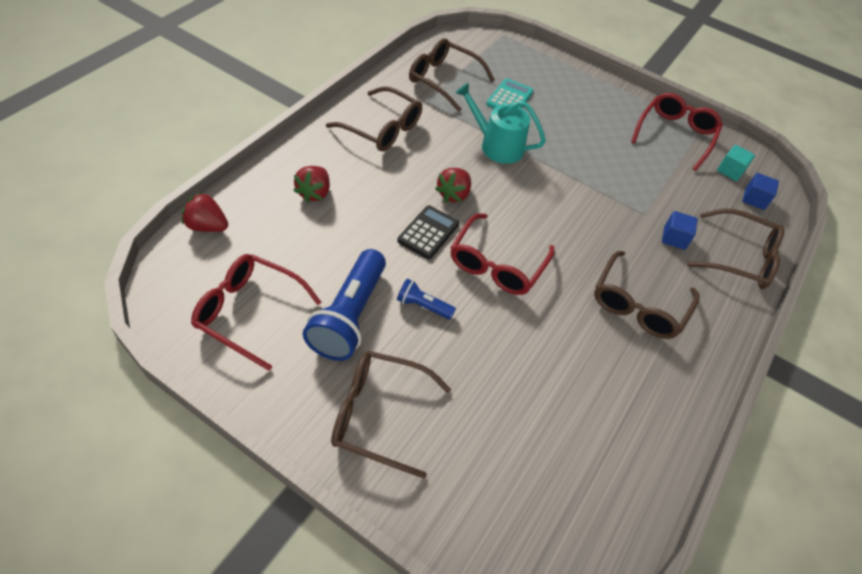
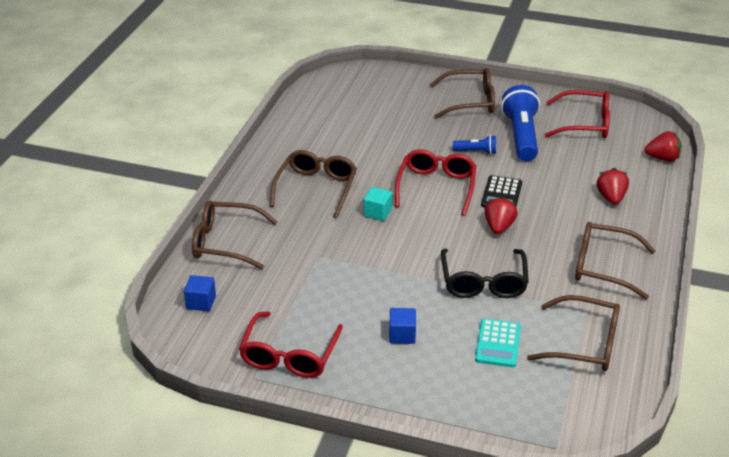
camera: 170 degrees right, 15 degrees down
turquoise watering can [455,82,546,164] -> black glasses [441,249,529,298]
blue cube [662,211,698,250] -> blue cube moved to [389,308,416,344]
turquoise cube [717,145,755,181] -> turquoise cube moved to [364,187,392,221]

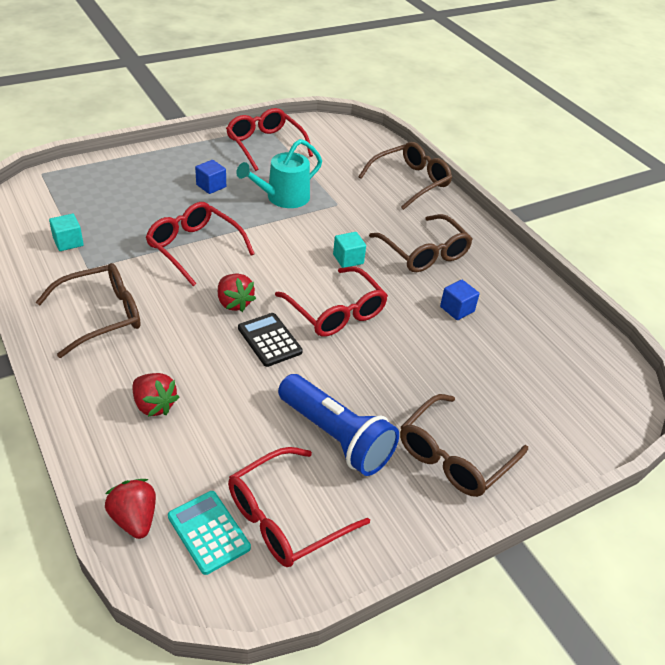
camera: 130 degrees right, 5 degrees up
blue cube [184,275,216,311] -> blue cube moved to [440,280,480,320]
black glasses [441,249,529,298] -> red glasses [146,202,255,286]
blue flashlight [453,135,496,155] -> none
turquoise calculator [475,319,521,367] -> turquoise calculator moved to [168,491,251,575]
brown glasses [527,295,620,371] -> turquoise cube [49,214,84,251]
red strawberry [644,131,682,162] -> red strawberry turned 105 degrees clockwise [105,479,156,539]
none -> turquoise watering can [236,139,322,208]

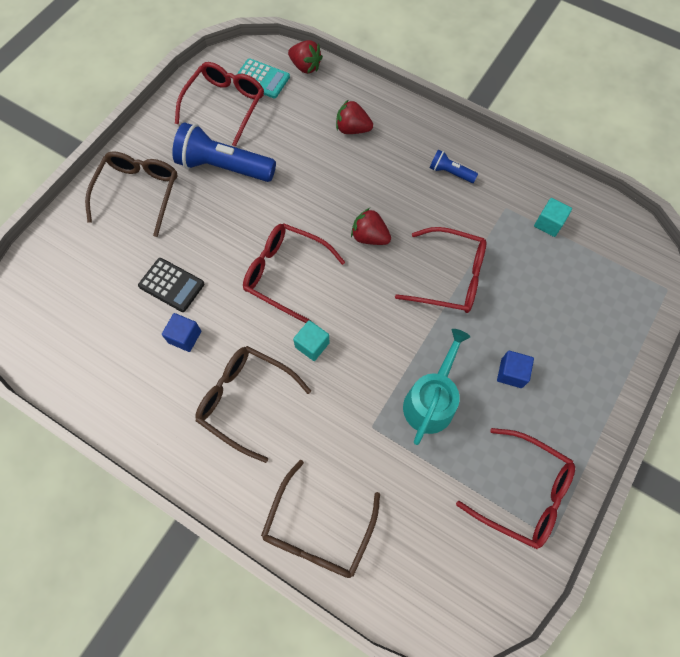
camera: 155 degrees right, 25 degrees up
brown glasses [36,263,141,358] -> blue flashlight [430,149,478,183]
black calculator [238,313,303,367] -> black calculator moved to [138,258,205,312]

